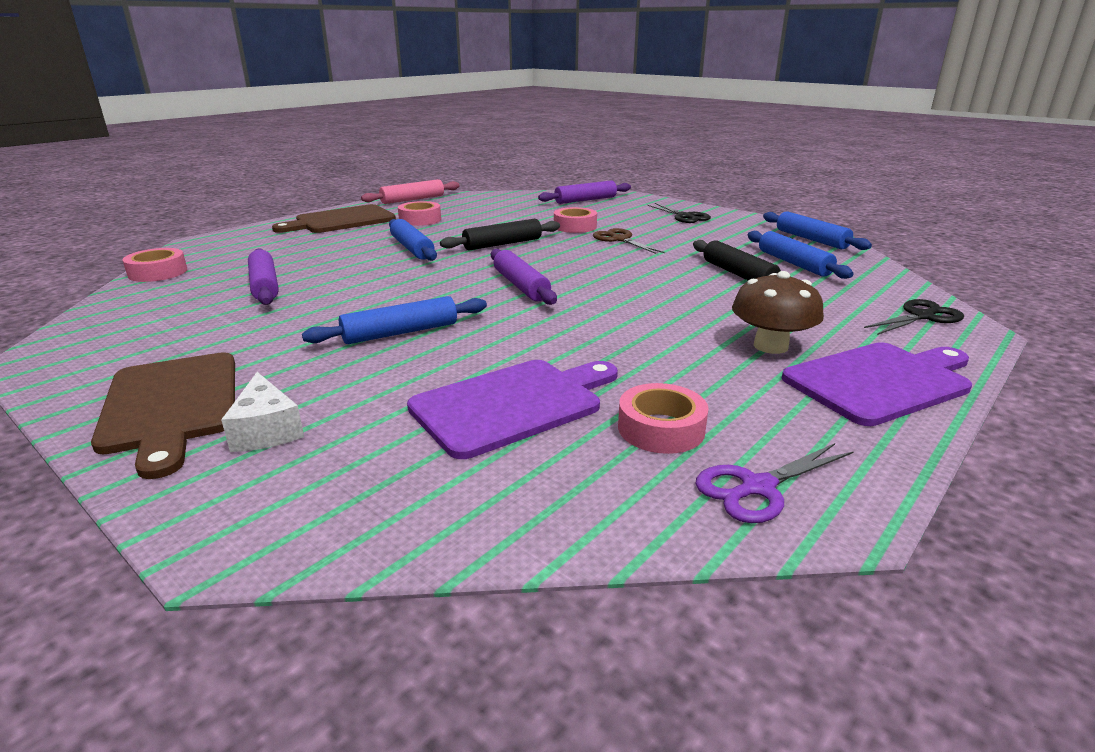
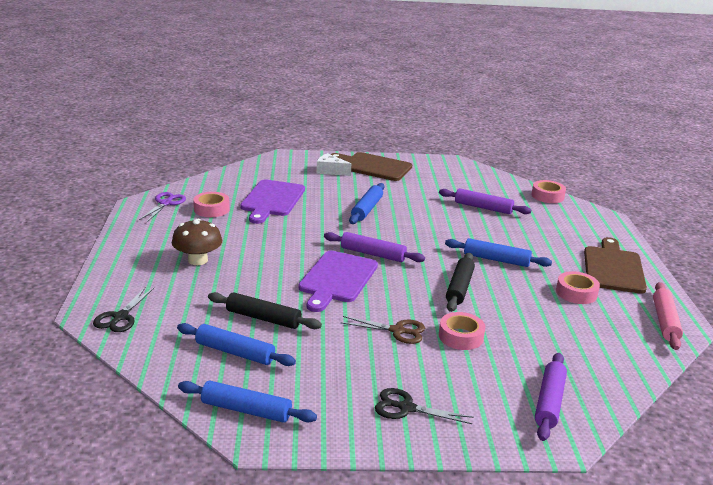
camera: 135 degrees right, 0 degrees up
purple cutting board [782,342,972,426] -> purple cutting board moved to [298,251,378,312]

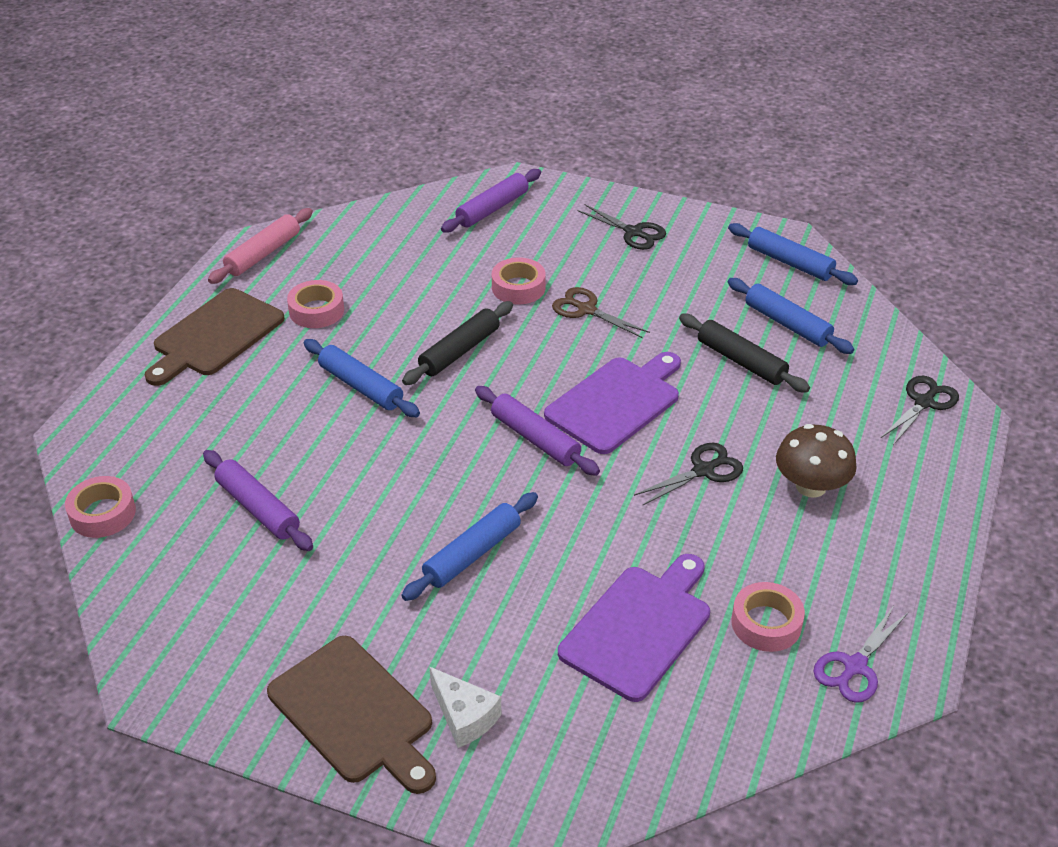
camera: 155 degrees left, 15 degrees up
none -> black scissors [634,443,743,505]

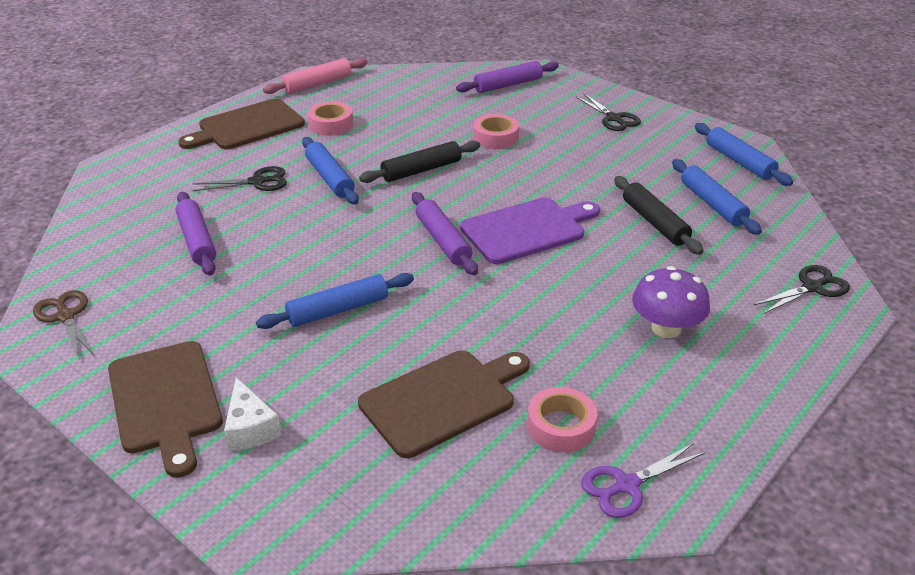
camera: 20 degrees right, 5 degrees down
pink tape [65,476,136,538] -> none
brown scissors [552,287,650,338] -> brown scissors moved to [33,290,94,360]
purple cutting board [558,554,710,702] -> brown cutting board [358,350,530,458]
black scissors [634,443,743,505] -> black scissors moved to [192,166,287,191]
brown mushroom [776,424,857,498] -> purple mushroom [632,266,710,338]

